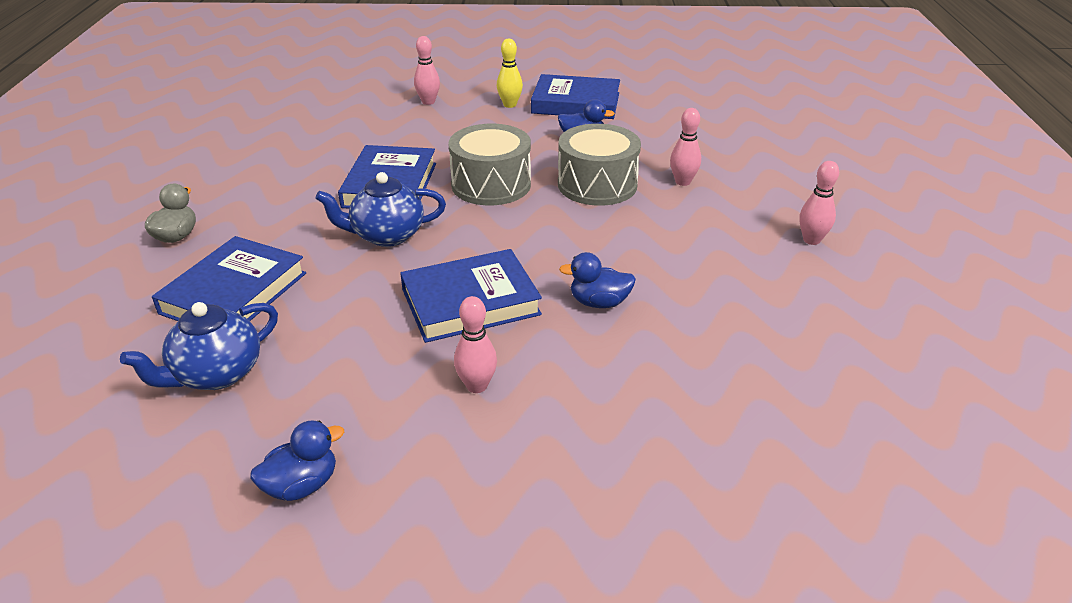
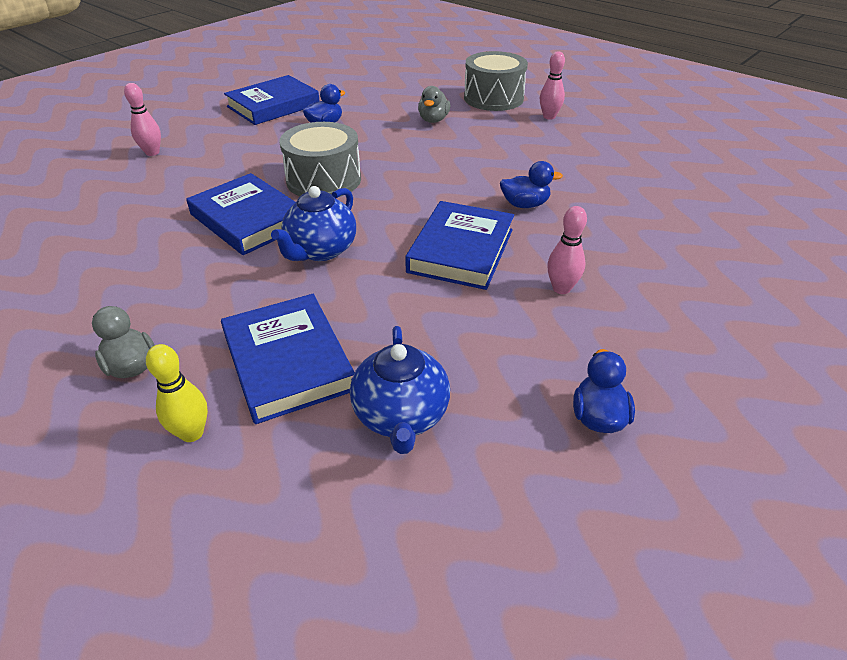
camera: 50 degrees left, 5 degrees up
yellow bowling pin [497,39,523,108] -> yellow bowling pin moved to [146,344,208,442]
grey drum [558,124,641,206] -> grey drum moved to [464,51,528,111]
blue duck [559,252,636,308] -> blue duck turned 135 degrees counterclockwise [500,161,563,208]
pink bowling pin [670,108,701,186] -> grey duck [418,86,450,123]

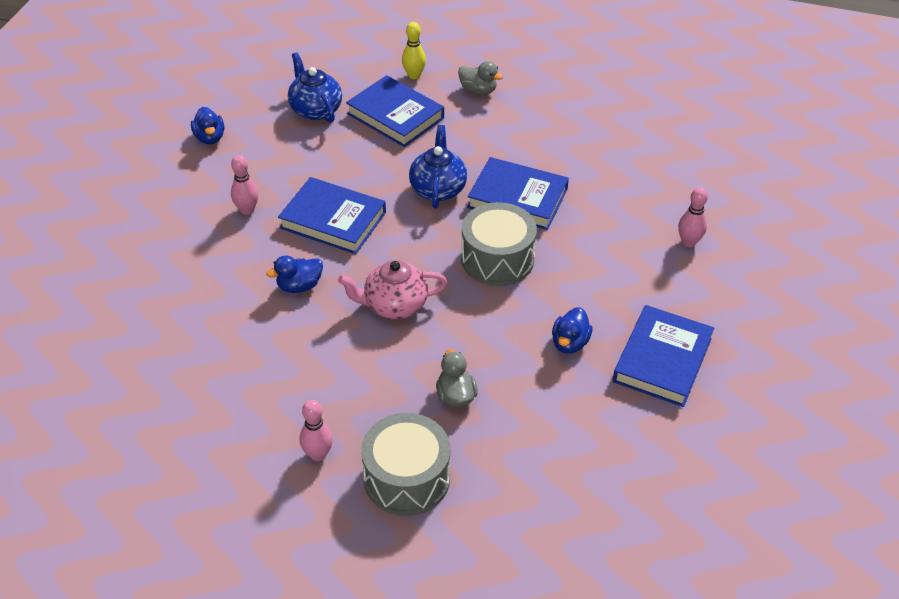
camera: 155 degrees right, 5 degrees up
blue book [405,201,514,290] -> blue book turned 60 degrees counterclockwise [278,177,386,254]
none -> pink teapot [338,260,447,319]

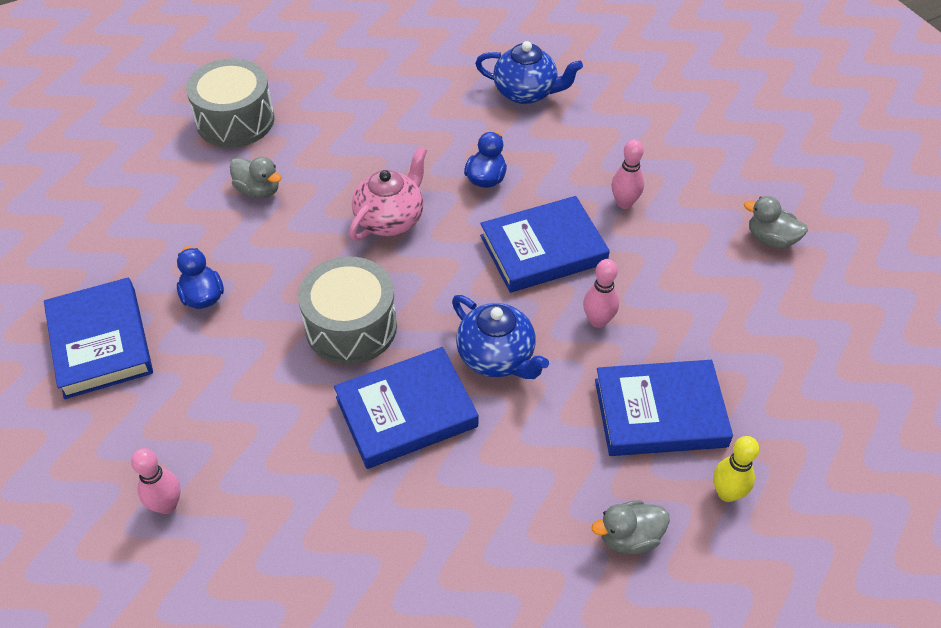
camera: 135 degrees right, 5 degrees up
blue duck [191,107,225,144] -> grey duck [744,196,808,248]
blue teapot [288,52,342,123] -> blue teapot moved to [475,41,583,104]
pink bowling pin [300,400,333,461] -> pink bowling pin moved to [583,259,619,328]

